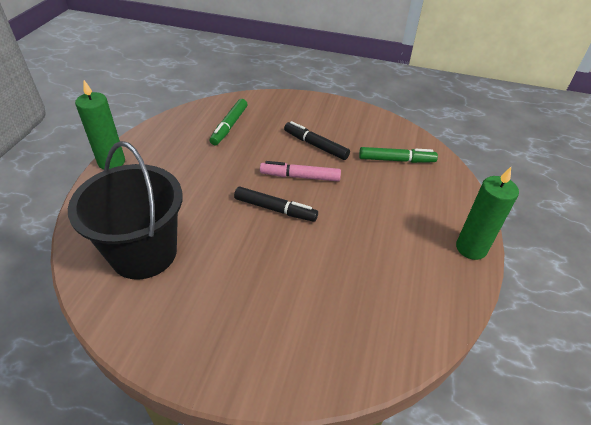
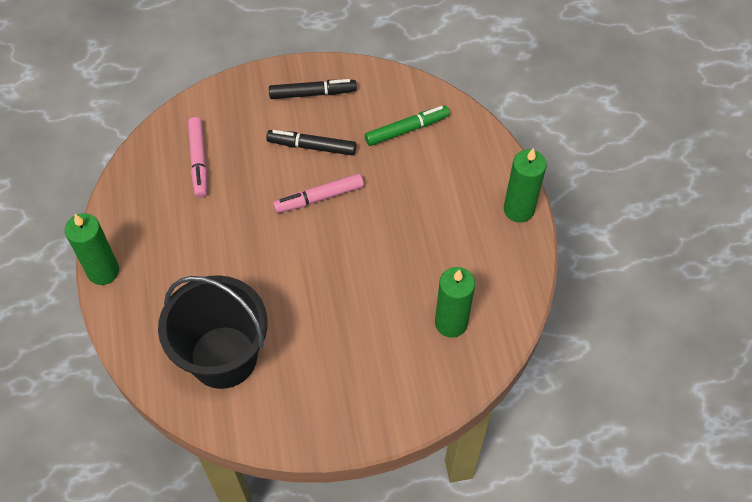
camera: 25 degrees left, 15 degrees up
green marker [210,99,248,145] -> pink marker [188,117,207,198]
black marker [234,187,318,222] -> black marker moved to [269,79,357,99]
none -> green candle [435,267,475,338]

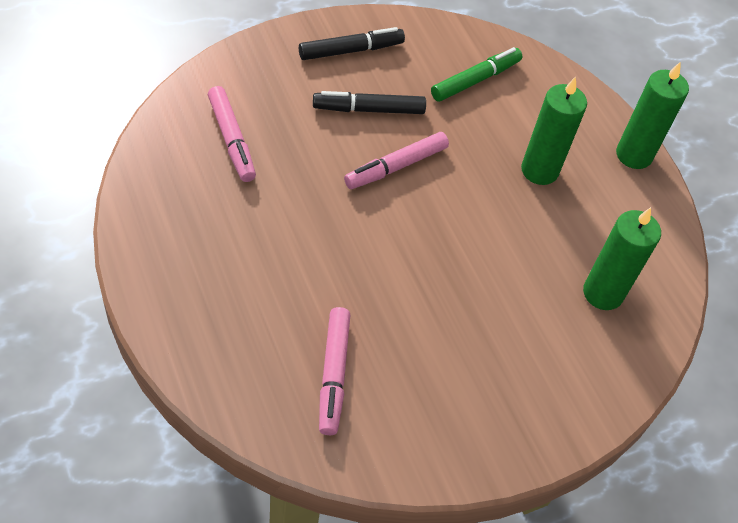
camera: 20 degrees left, 5 degrees down
green candle [65,213,119,285] -> green candle moved to [521,76,587,185]
black bucket [158,275,268,389] -> pink marker [319,307,350,435]

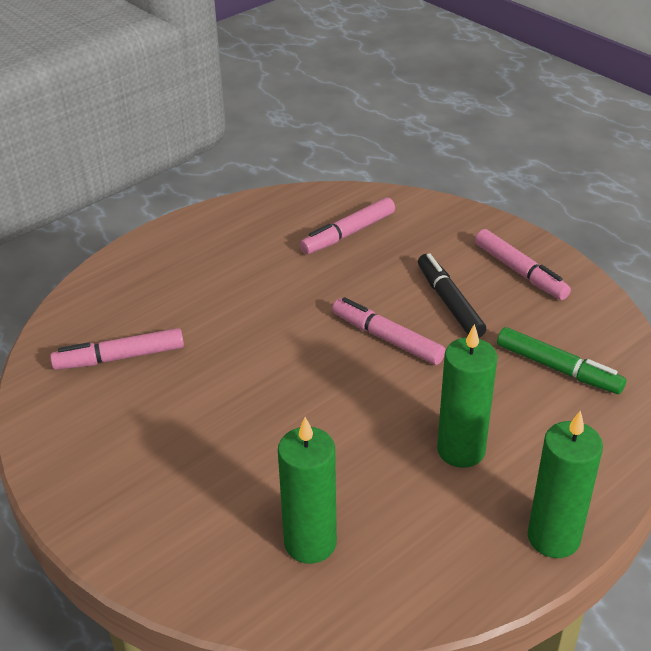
camera: 80 degrees right, 15 degrees down
black marker [299,27,405,60] -> pink marker [475,229,571,300]

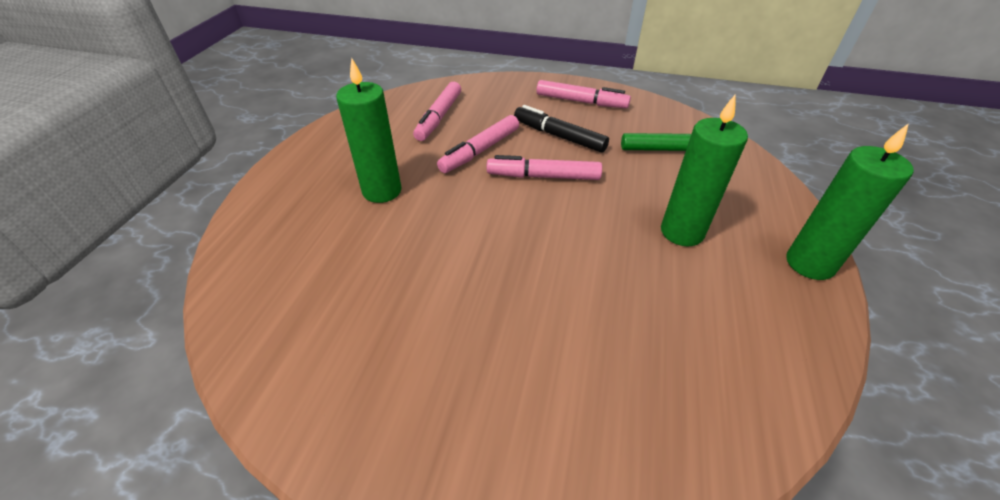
camera: 35 degrees left, 5 degrees up
pink marker [50,328,184,370] -> pink marker moved to [437,115,519,173]
green candle [278,417,337,564] -> green candle moved to [336,58,402,203]

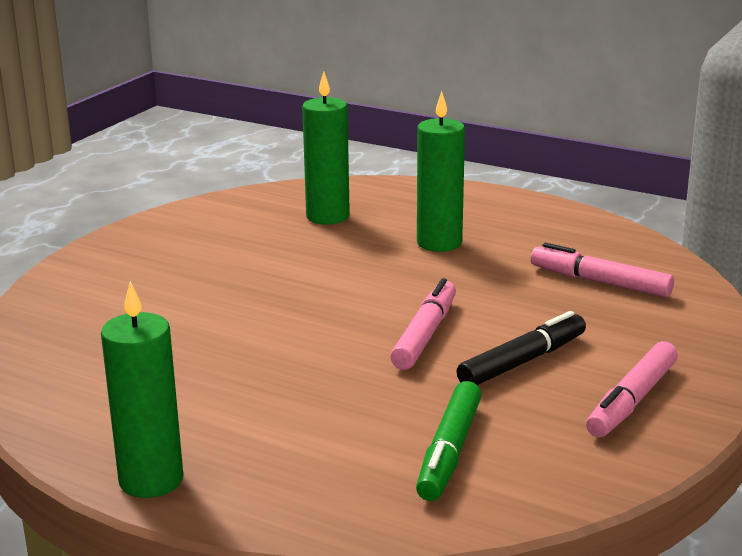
camera: 105 degrees right, 20 degrees down
pink marker [437,115,519,173] -> none
green candle [661,95,748,246] -> green candle moved to [302,72,350,225]

